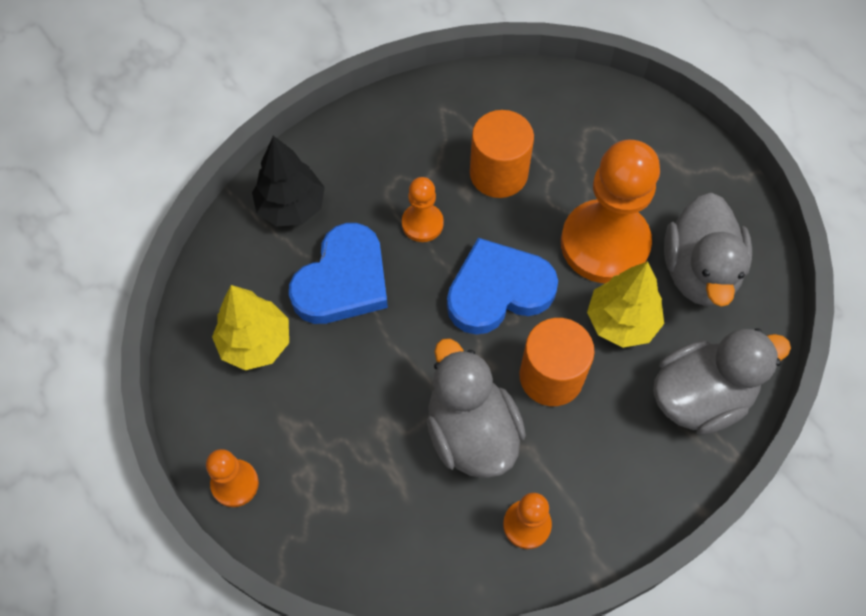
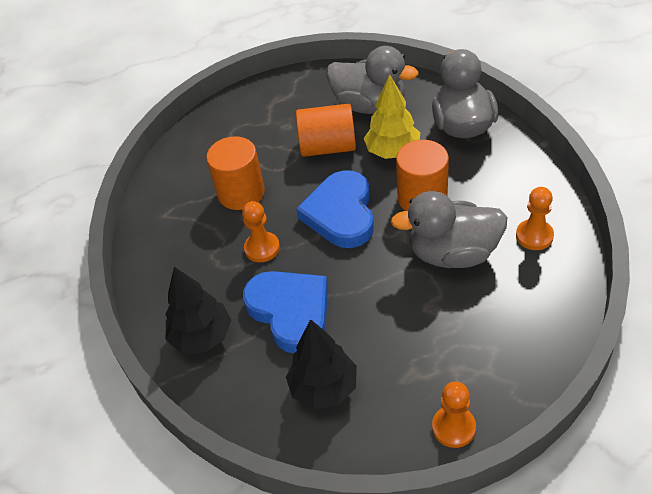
camera: 65 degrees left, 15 degrees down
yellow tree [212,285,289,370] -> black tree [286,319,357,409]
orange pawn [561,140,660,283] -> orange cylinder [296,104,356,157]

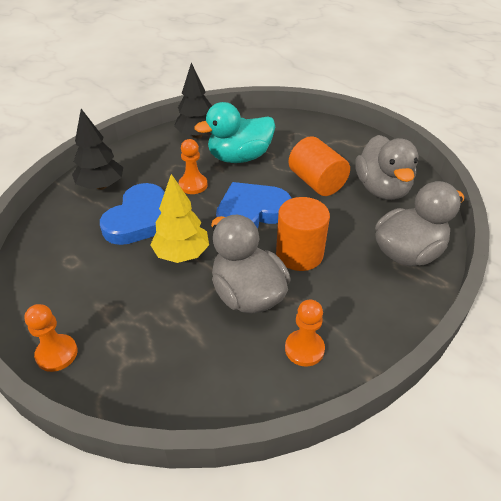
camera: 55 degrees right, 5 degrees down
orange cylinder [206,136,265,210] -> turquoise duck [195,102,275,163]
black tree [286,319,357,409] -> black tree moved to [174,62,212,138]
yellow tree [364,74,420,159] -> yellow tree moved to [150,174,209,263]

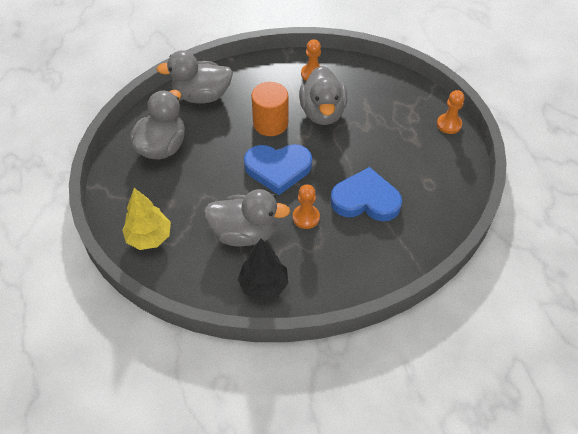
camera: 150 degrees left, 10 degrees up
black tree [72,109,123,190] -> none
blue heart [100,183,165,245] -> blue heart turned 45 degrees clockwise [331,167,402,221]
yellow tree [150,174,209,263] -> yellow tree moved to [122,188,171,250]
turquoise duck [195,102,275,163] -> grey duck [204,189,290,247]
orange cylinder [289,136,350,196] -> none

